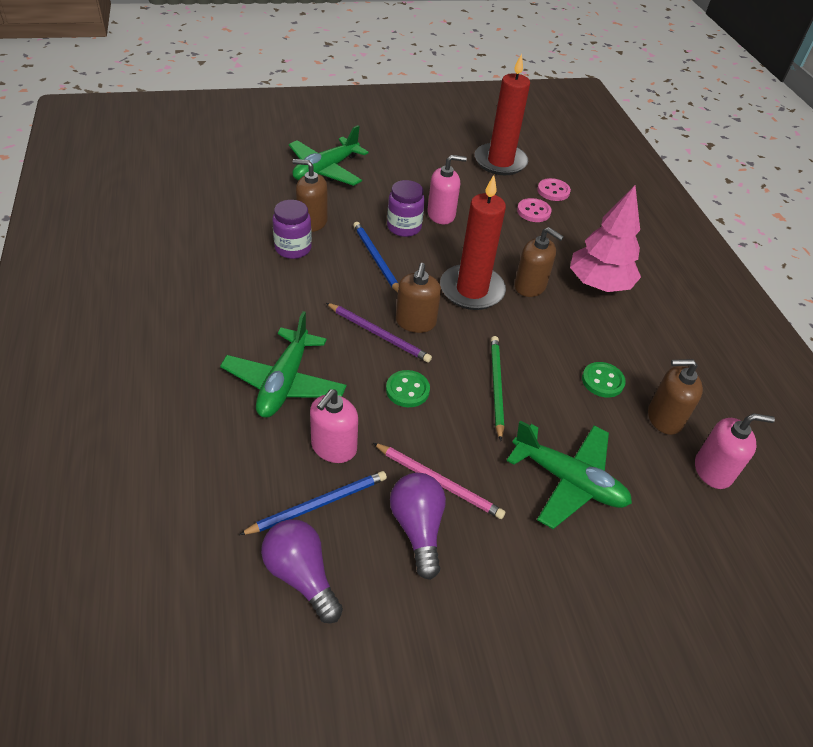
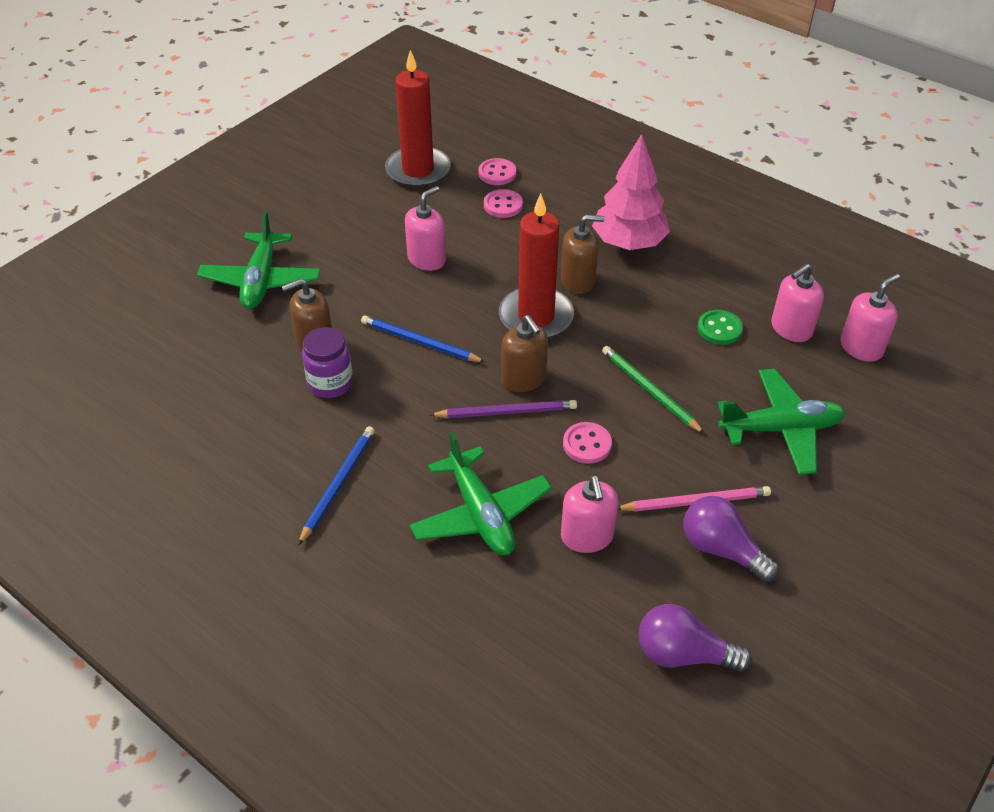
camera: 35 degrees left, 0 degrees up
blue pencil [239,471,387,535] -> blue pencil moved to [298,426,375,545]
green button [386,370,430,407] -> pink button [563,422,612,464]
purple jar [387,180,425,237] -> none
brown soap dispenser [648,359,703,435] -> pink soap dispenser [771,264,824,342]

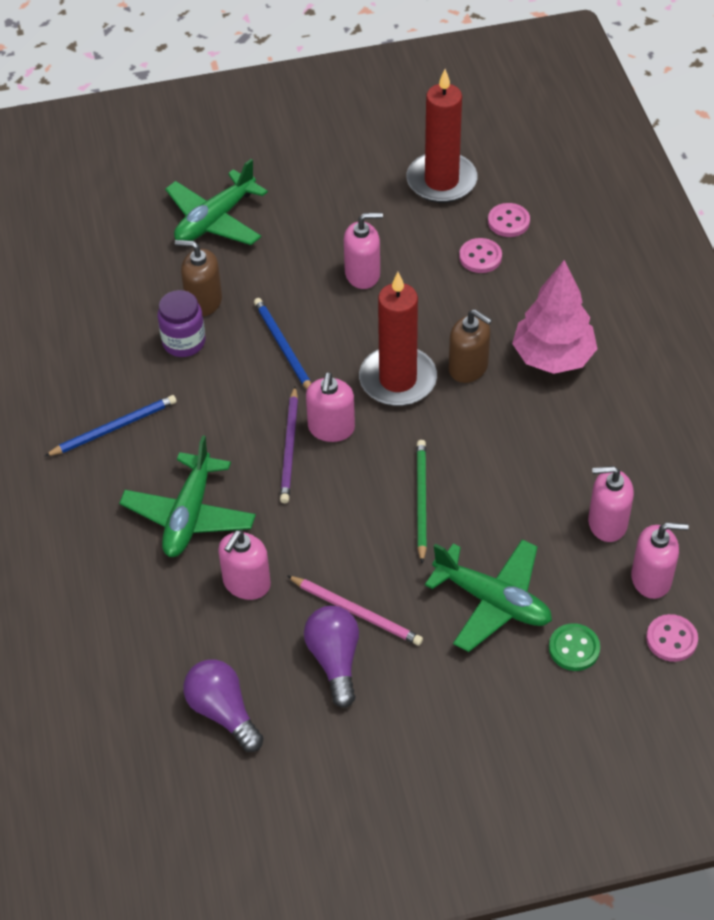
camera: 40 degrees right, 5 degrees up
purple pencil [430,400,577,418] -> purple pencil turned 60 degrees clockwise [280,387,298,503]
brown soap dispenser [501,315,548,392] -> pink soap dispenser [306,372,355,442]
pink button [563,422,612,464] -> pink button moved to [646,614,698,662]
green button [698,310,743,345] -> green button moved to [549,623,600,671]

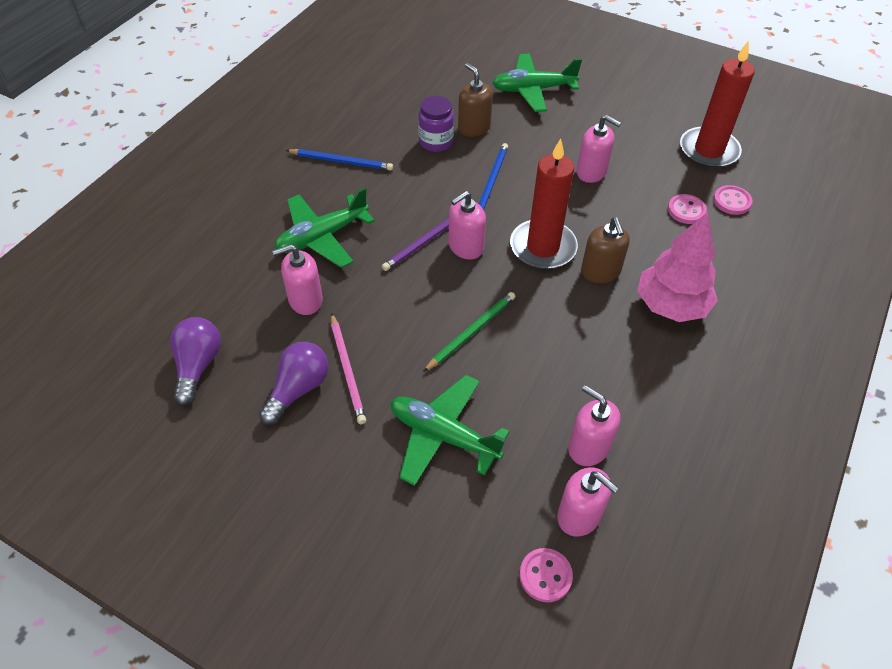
camera: 40 degrees right, 0 degrees up
green plane [425,539,552,652] -> green plane turned 135 degrees clockwise [391,375,510,486]
green button [549,623,600,671] -> none

